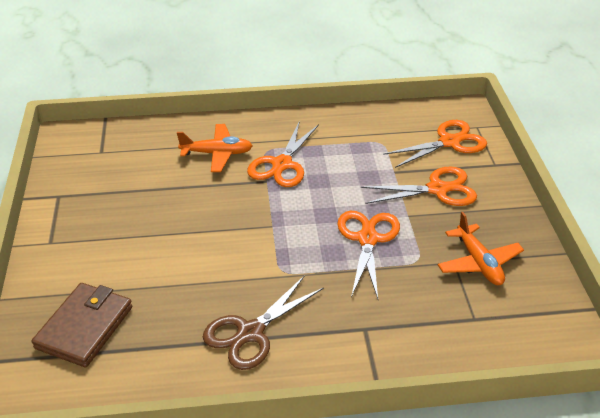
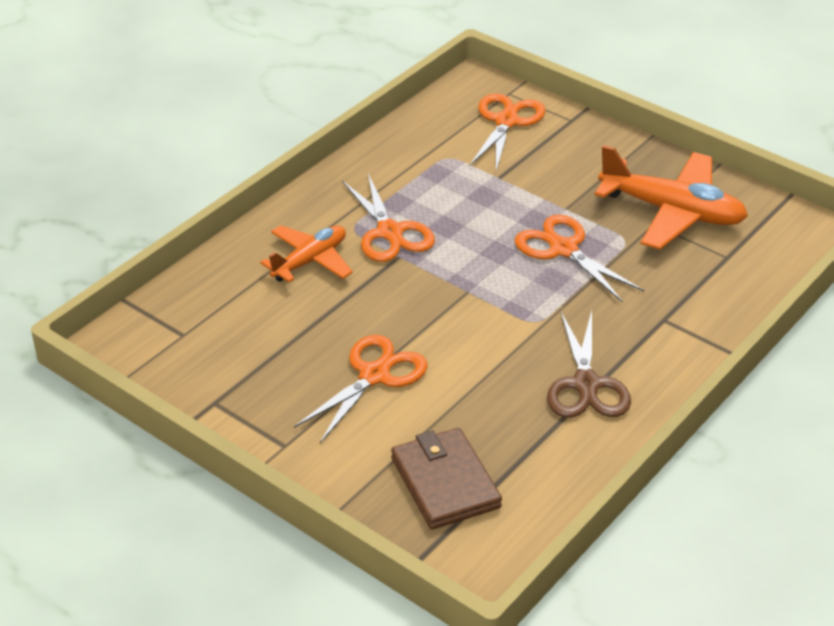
camera: 45 degrees left, 0 degrees up
orange scissors [361,166,477,206] -> orange scissors moved to [294,335,428,443]
orange plane [438,212,524,286] -> orange plane [595,145,748,250], size x1.61

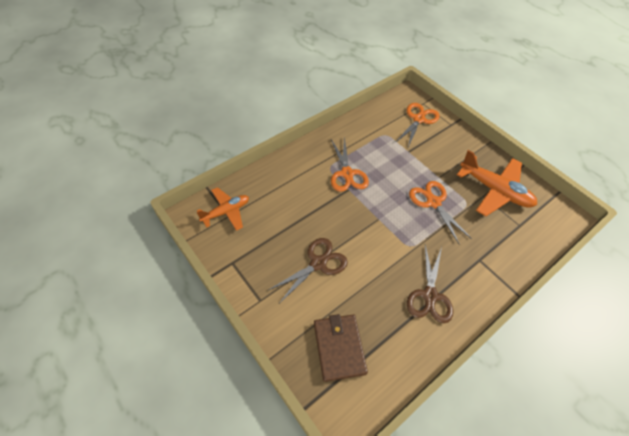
camera: 10 degrees right, 15 degrees up
orange plane [260,225,353,282] -> orange plane moved to [196,187,249,231]
orange scissors [294,335,428,443] -> brown scissors [267,238,348,303]

